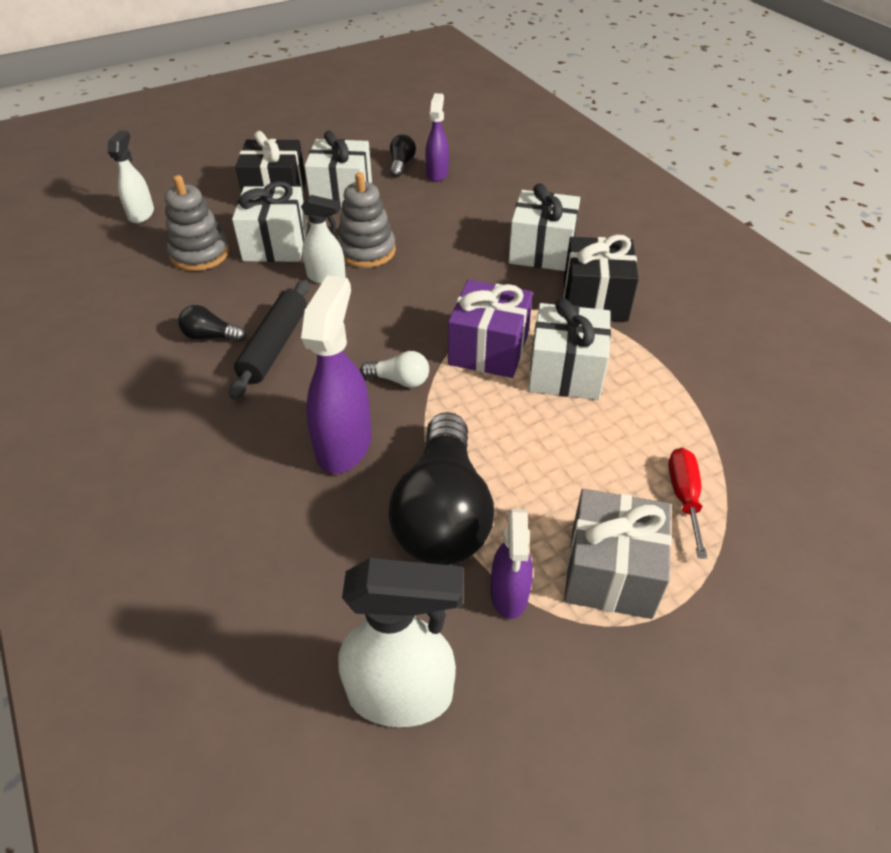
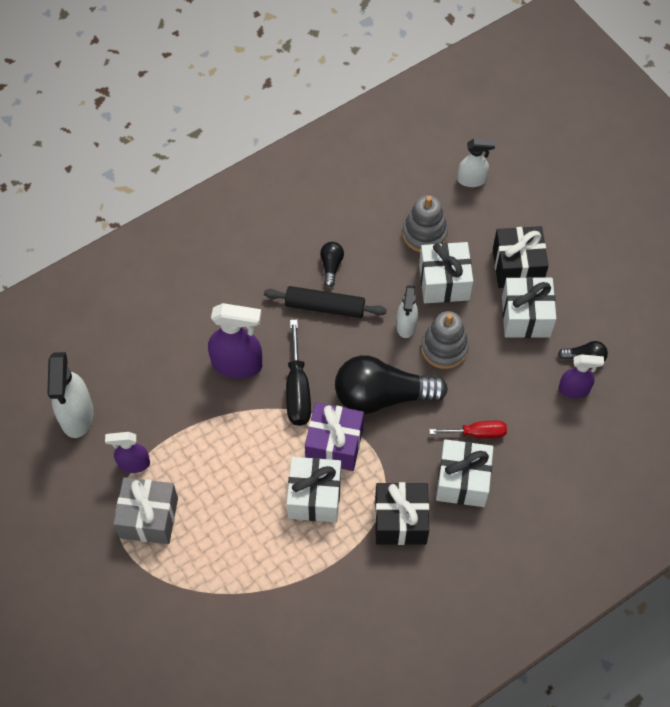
camera: 85 degrees right, 15 degrees up
white light bulb [361,351,429,388] -> black screwdriver [286,319,311,426]
black light bulb [388,412,494,565] -> black light bulb moved to [335,355,448,414]
red screwdriver [668,448,707,559] -> red screwdriver moved to [429,421,507,438]

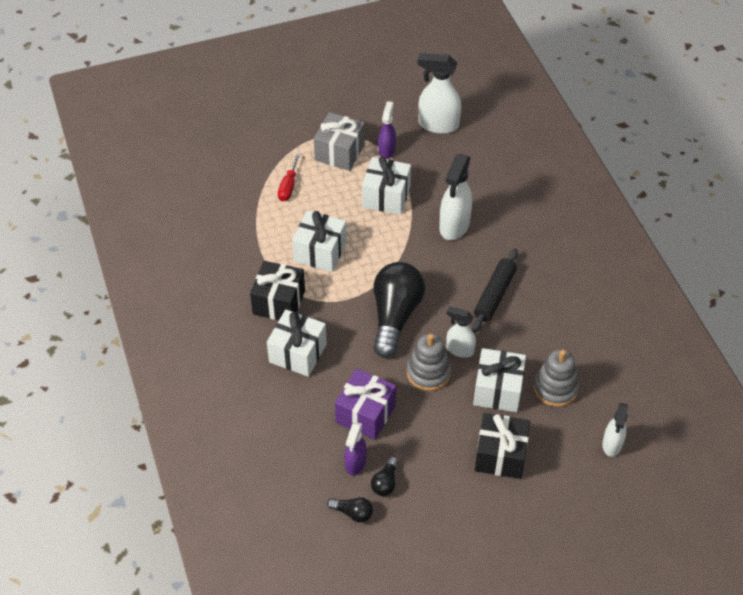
camera: 105 degrees right, 10 degrees down
purple spray bottle [208,303,262,379] -> white spray bottle [439,154,472,240]
black screwdriver [286,319,311,426] -> none
purple gift [305,402,364,471] -> purple gift moved to [335,369,396,440]
black light bulb [320,242,344,287] -> black light bulb moved to [327,497,373,523]
red screwdriver [429,421,507,438] -> red screwdriver moved to [278,153,300,201]
white gift [502,277,556,338] -> white gift moved to [362,156,411,215]

